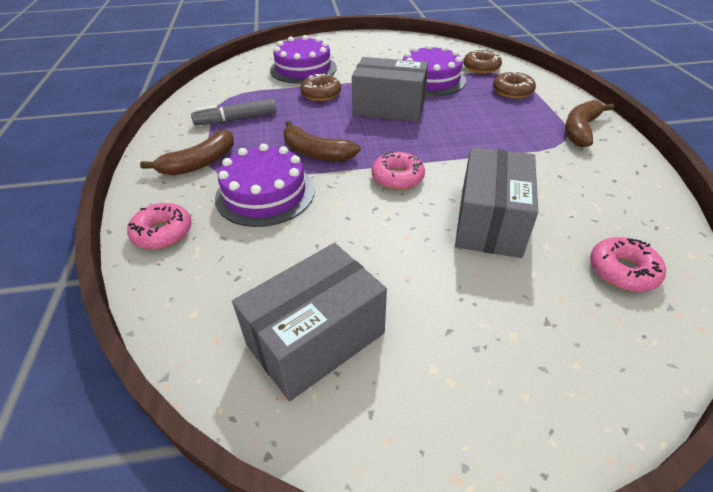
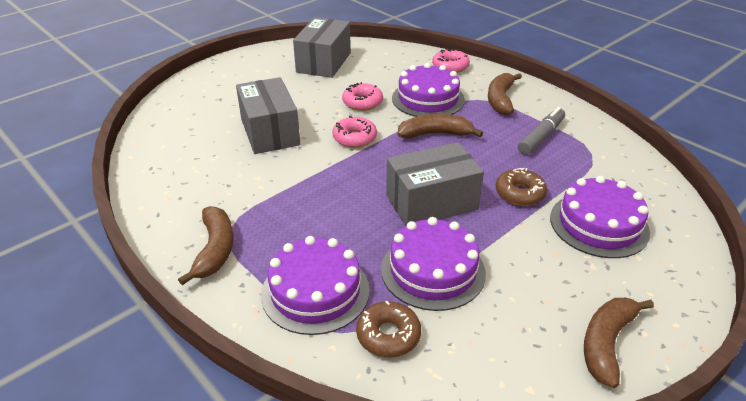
camera: 145 degrees right, 5 degrees down
brown donut [493,71,536,99] -> purple cake [261,236,370,335]
pink donut [590,237,666,292] -> pink donut moved to [342,82,383,111]
none -> brown banana [584,298,654,388]

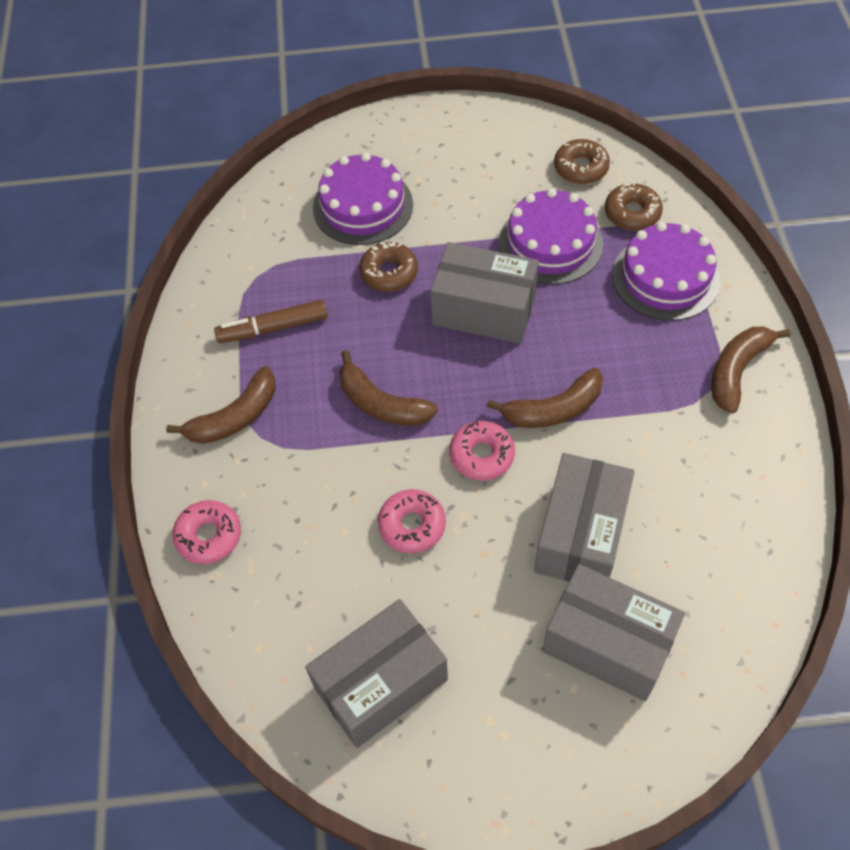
camera: 140 degrees left, 20 degrees up
purple cake [392,63,465,117] -> none
grey marker [518,107,565,155] -> brown marker [214,300,327,343]
brown banana [584,298,654,388] -> brown banana moved to [486,367,603,428]
none -> grey box [542,564,685,701]
none -> brown donut [554,139,610,184]

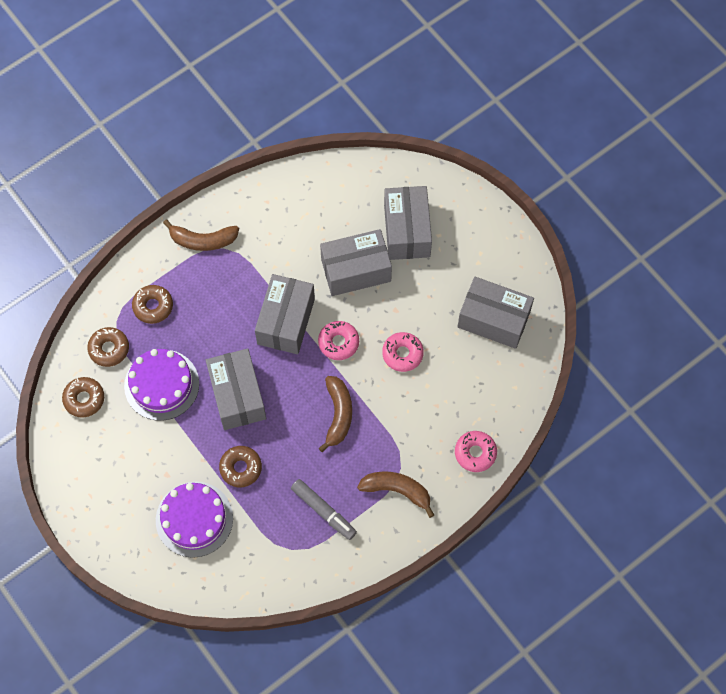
camera: 125 degrees left, 10 degrees up
brown marker [214,300,327,343] -> grey marker [291,479,357,540]
brown banana [486,367,603,428] -> grey box [255,274,315,354]
purple cake [612,222,720,321] -> brown donut [132,285,173,324]

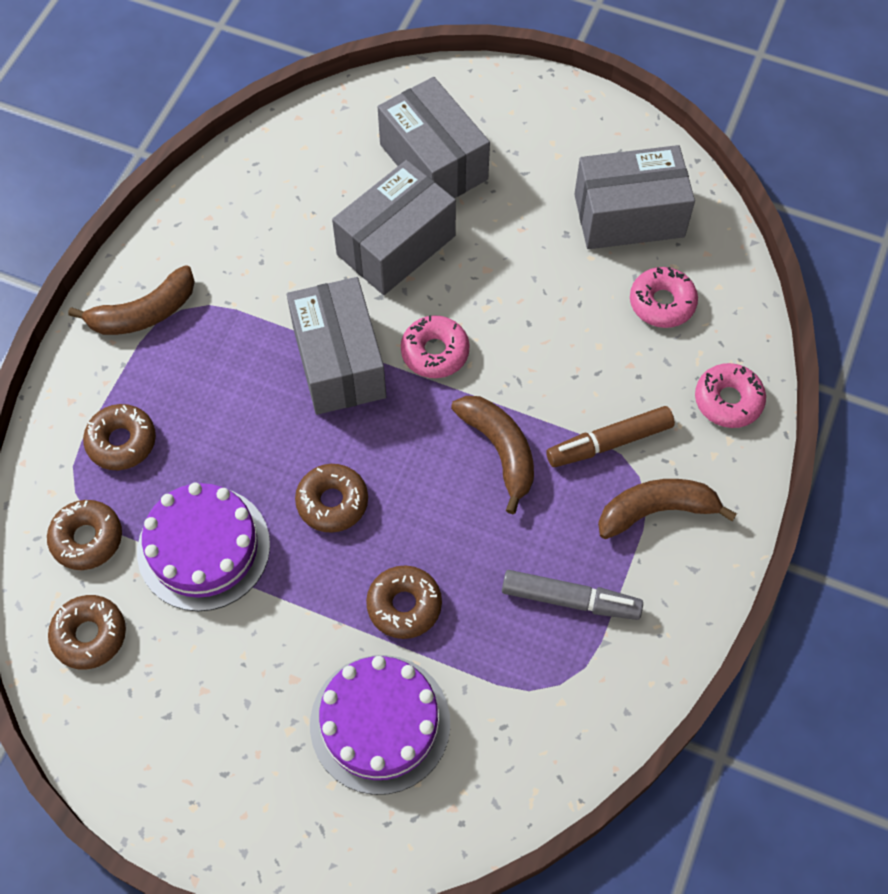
camera: 30 degrees left, 5 degrees down
grey box [206,348,266,430] -> brown donut [295,464,368,533]
pink donut [382,332,424,372] -> pink donut moved to [630,267,698,328]
none -> brown marker [546,406,675,467]

